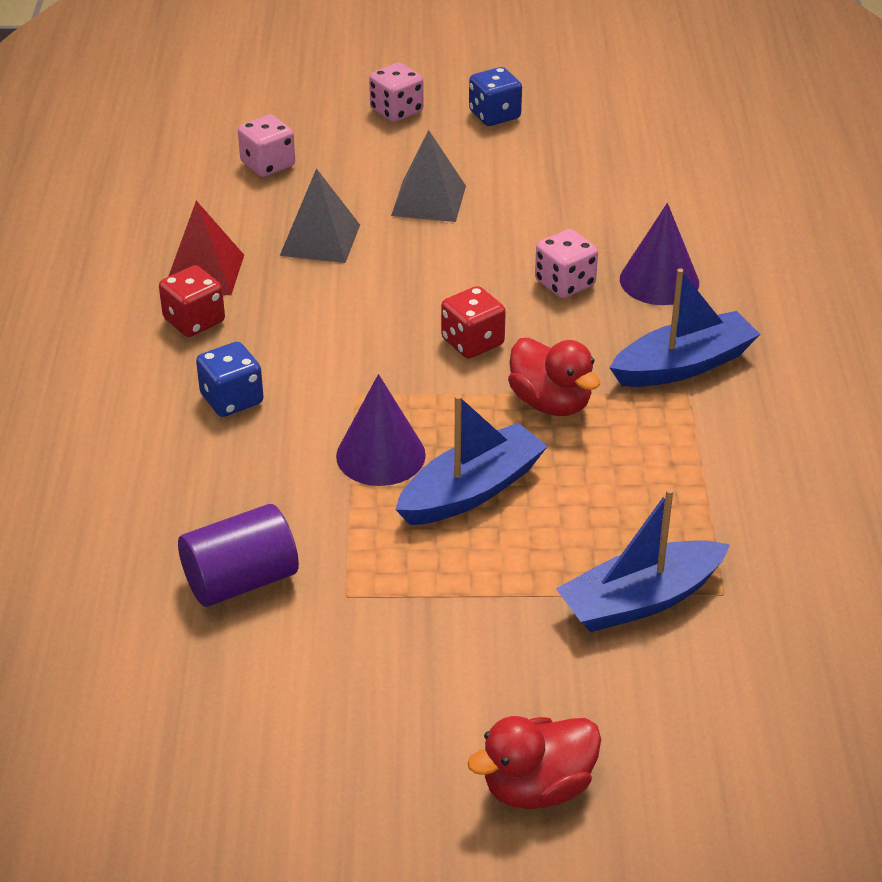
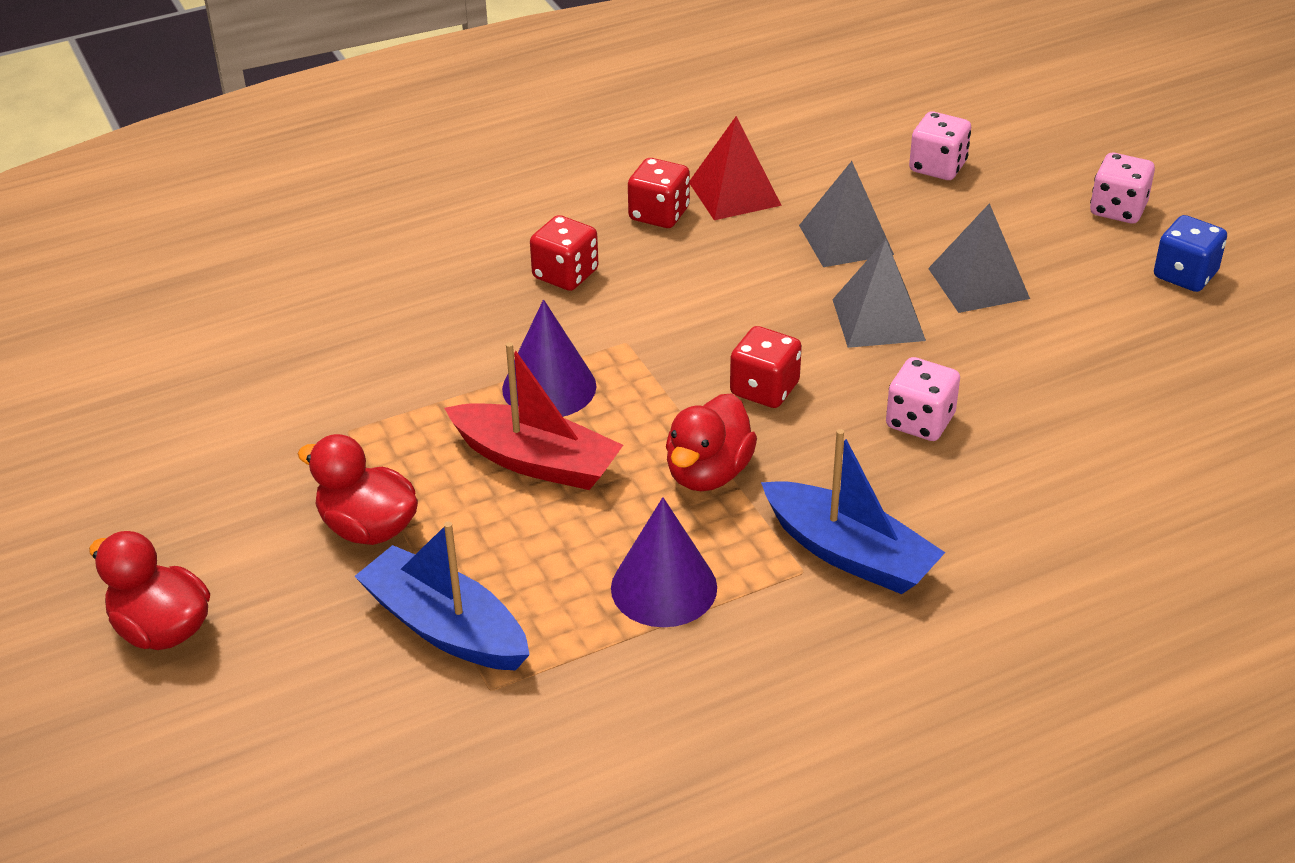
camera: 65 degrees right, 0 degrees up
purple cylinder [178,504,299,607] -> none
blue dice [196,342,264,417] -> red dice [530,215,598,291]
blue boat [395,394,548,525] -> red boat [444,342,623,490]
purple cone [620,203,699,305] -> purple cone moved to [611,497,717,627]
none -> red duck [298,434,418,545]
none -> grey pyramid [832,239,926,348]

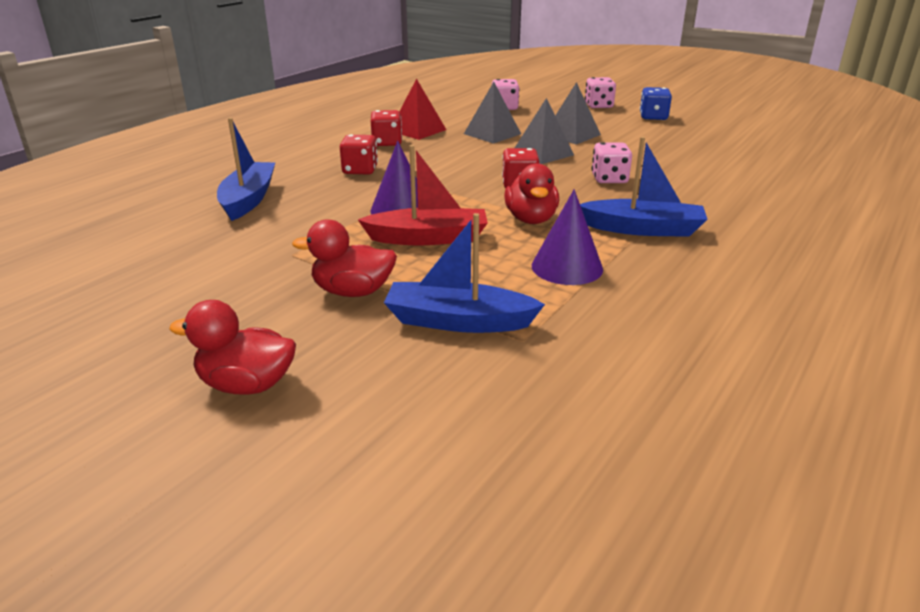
camera: 30 degrees left, 10 degrees down
none -> blue boat [217,117,275,221]

